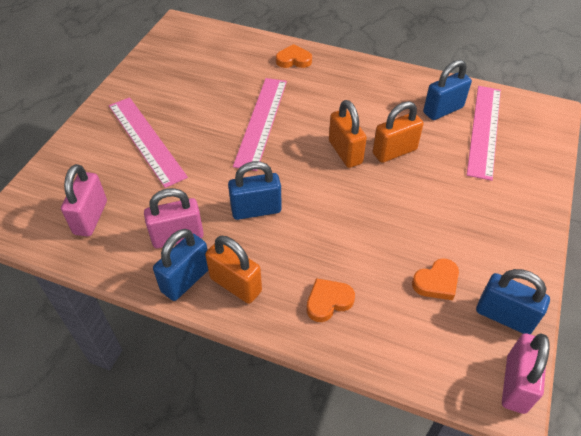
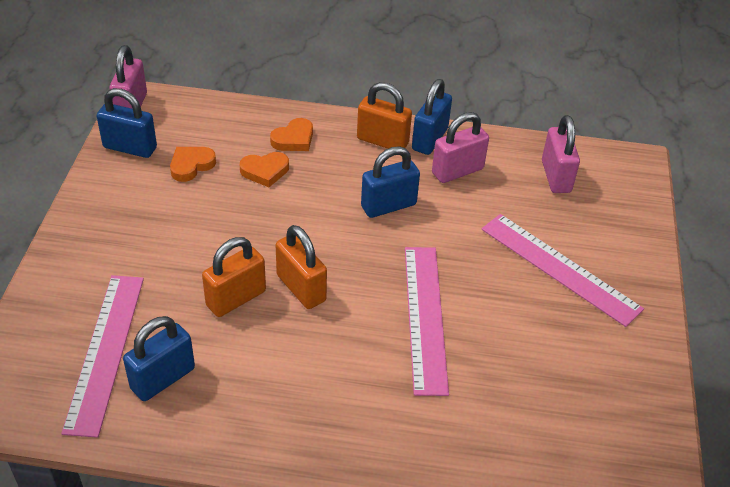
camera: 165 degrees right, 5 degrees down
orange heart [276,44,312,68] -> orange heart moved to [240,152,289,187]

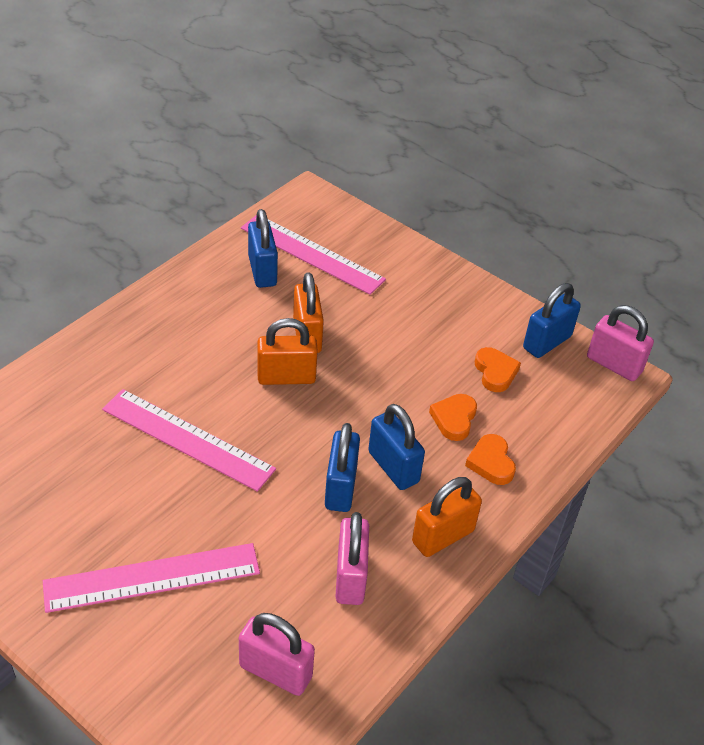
camera: 120 degrees right, 0 degrees up
blue padlock [412,79,452,155] -> blue padlock moved to [368,404,425,490]

